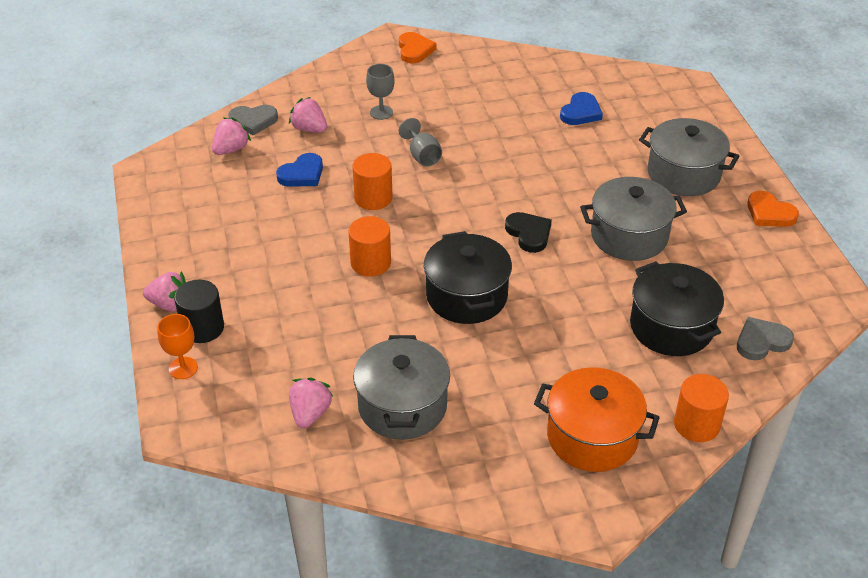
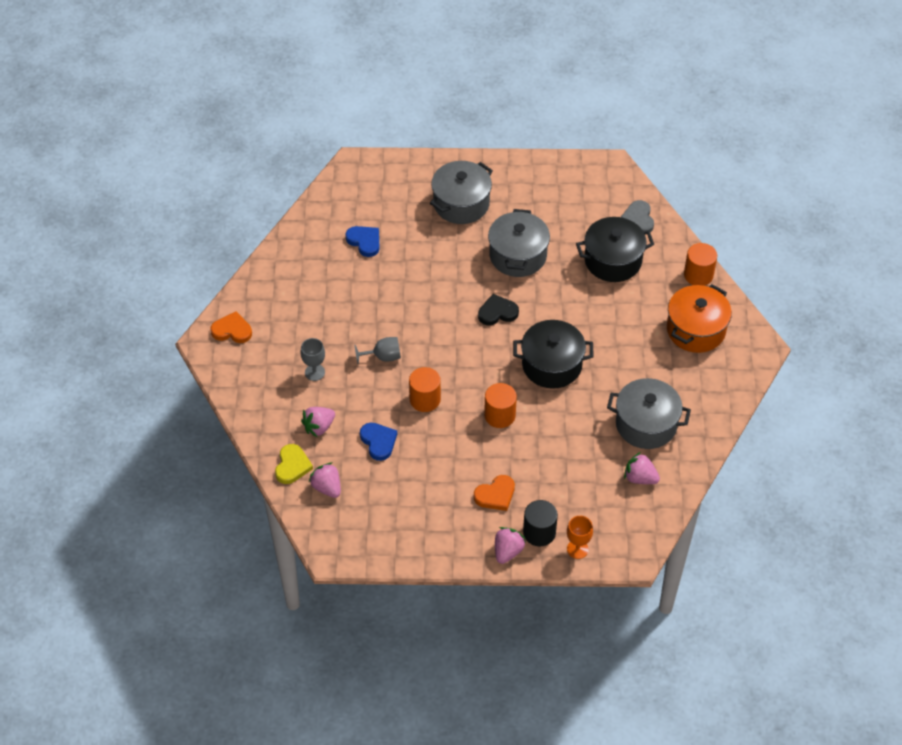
camera: 75 degrees left, 10 degrees up
grey heart [228,105,278,136] -> yellow heart [275,444,313,484]
orange heart [747,191,799,227] -> orange heart moved to [474,475,515,511]

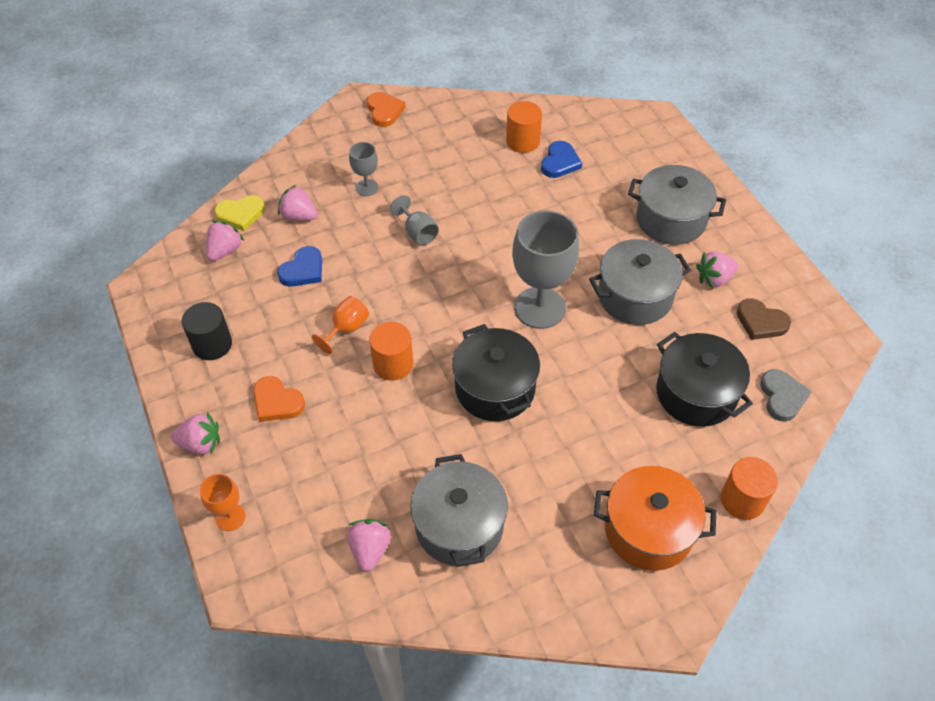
camera: 65 degrees right, 0 degrees up
orange cylinder [409,367,441,412] -> orange cylinder moved to [506,101,542,153]
black heart [478,294,519,325] -> grey goblet [512,210,579,329]
black cylinder [523,500,558,546] -> black cylinder moved to [182,302,232,360]
grey heart [621,200,654,232] -> grey heart turned 120 degrees clockwise [760,369,812,422]
none -> orange goblet [312,296,369,354]
none -> pink strawberry [696,251,738,288]
none -> brown heart [736,298,791,340]

